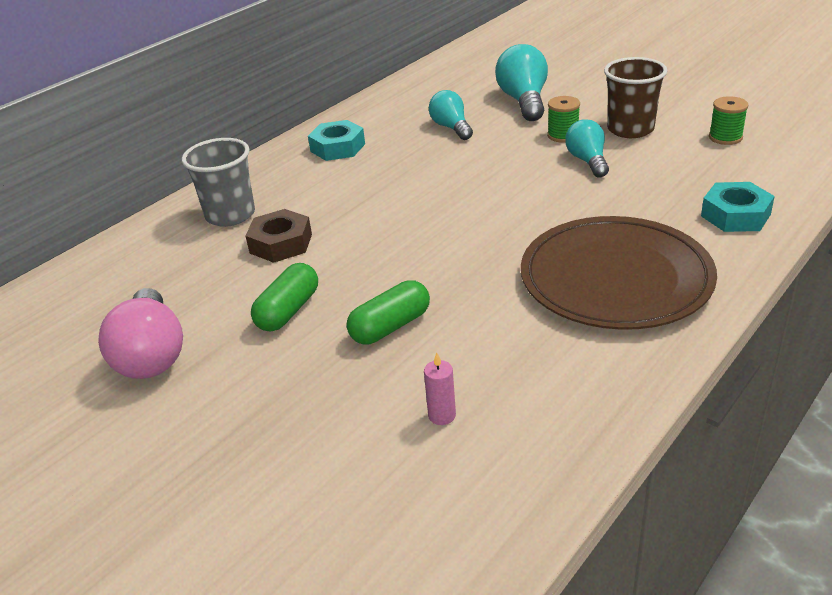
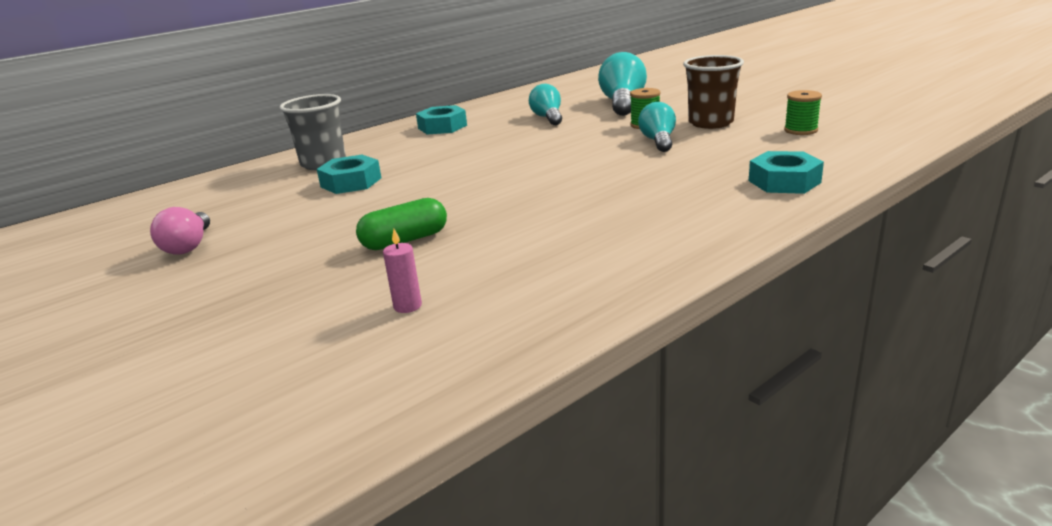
camera: 10 degrees right, 10 degrees down
pink light bulb [98,288,183,379] -> pink light bulb [150,207,210,255], size x0.65
brown nut [246,209,312,263] -> turquoise nut [317,155,381,194]
green capsule [251,263,318,332] -> none
brown plate [521,216,717,330] -> none

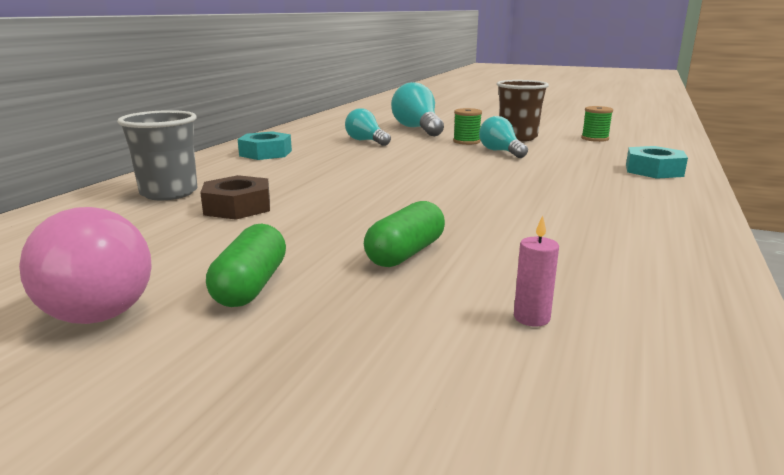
camera: 30 degrees left, 5 degrees down
pink light bulb [150,207,210,255] -> pink light bulb [19,207,152,324], size x1.54
turquoise nut [317,155,381,194] -> brown nut [200,175,270,220]
none -> green capsule [206,224,286,307]

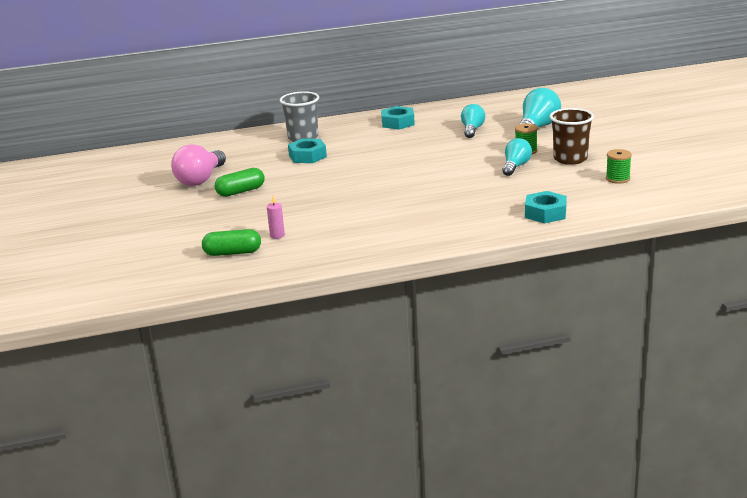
camera: 55 degrees right, 5 degrees up
brown nut [200,175,270,220] -> turquoise nut [288,139,327,163]
green capsule [364,201,445,267] -> green capsule moved to [202,229,261,256]

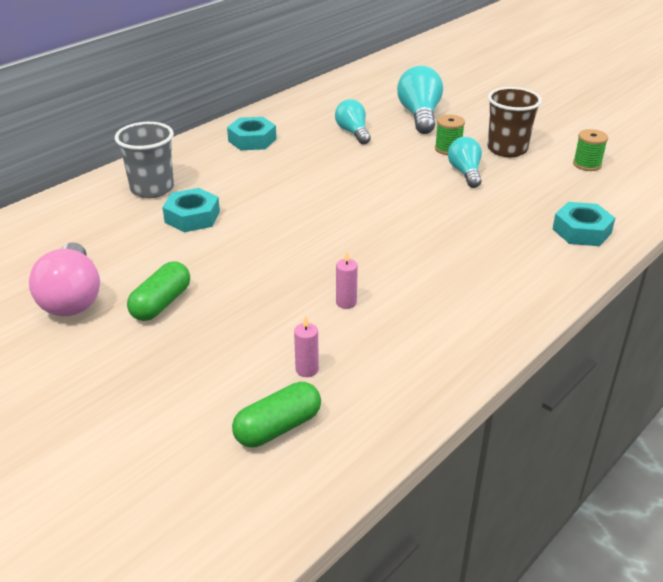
camera: 35 degrees left, 10 degrees up
none -> pink candle [336,252,358,309]

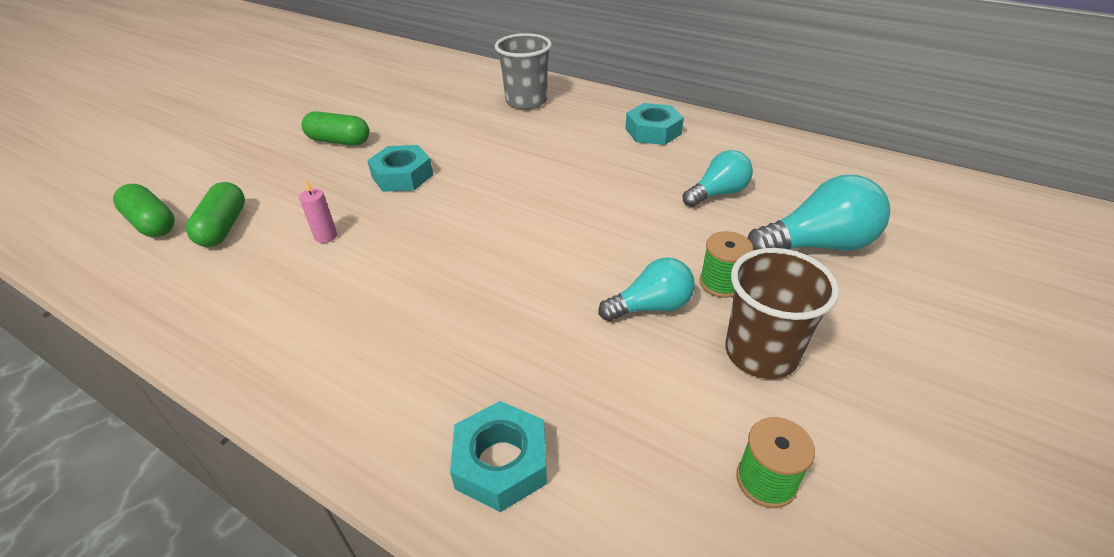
camera: 80 degrees right, 5 degrees up
pink light bulb [29,242,100,316] -> none
turquoise nut [162,188,220,232] -> turquoise nut moved to [367,145,433,192]
pink candle [294,316,319,377] -> green capsule [186,182,245,247]

